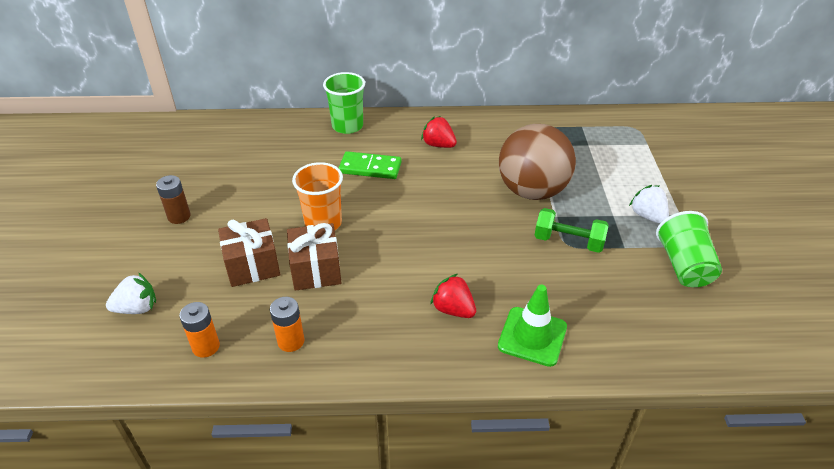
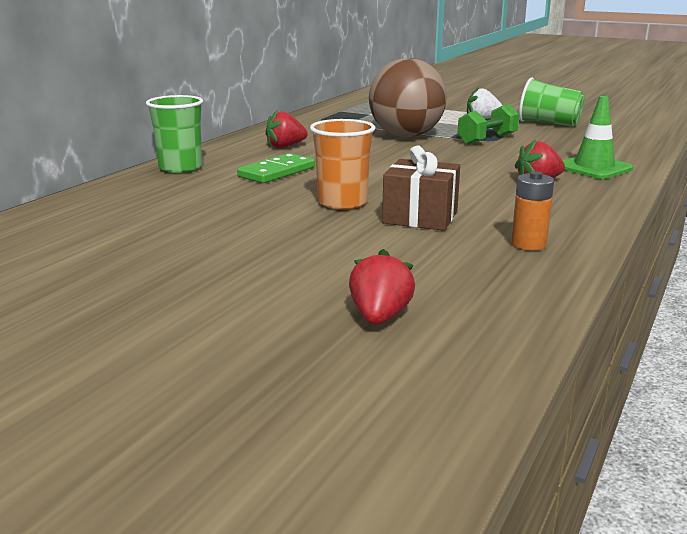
camera: 60 degrees left, 20 degrees down
white strawberry [106,272,156,314] -> red strawberry [349,249,415,325]
brown battery [156,175,191,224] -> none
orange battery [179,302,220,358] -> none
brown gift [218,218,280,287] -> none

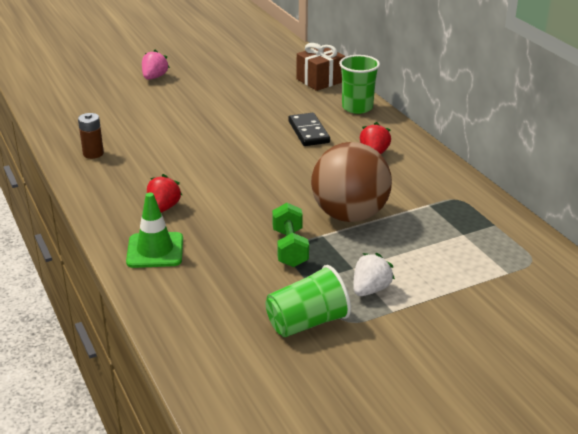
camera: 125 degrees right, 10 degrees up
green domino [237,153,315,183] -> black domino [288,113,330,146]
orange cup [310,119,375,210] -> none
red strawberry [349,249,415,325] -> none
brown gift [382,145,460,231] -> brown gift moved to [297,43,345,91]
orange battery [511,171,554,250] -> brown battery [78,113,104,159]
none -> pink strawberry [142,49,170,80]

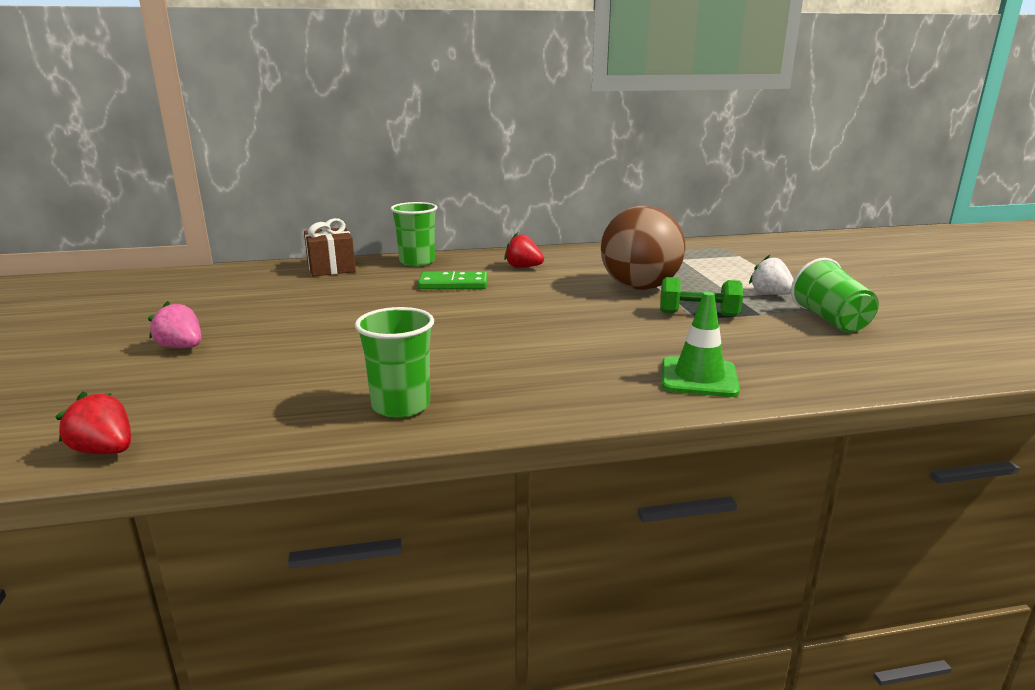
camera: 75 degrees left, 10 degrees down
brown battery [78,113,104,159] -> green cup [355,307,434,418]
red strawberry [147,174,182,213] -> red strawberry moved to [55,392,131,454]
black domino [288,113,330,146] -> green domino [418,272,488,289]

